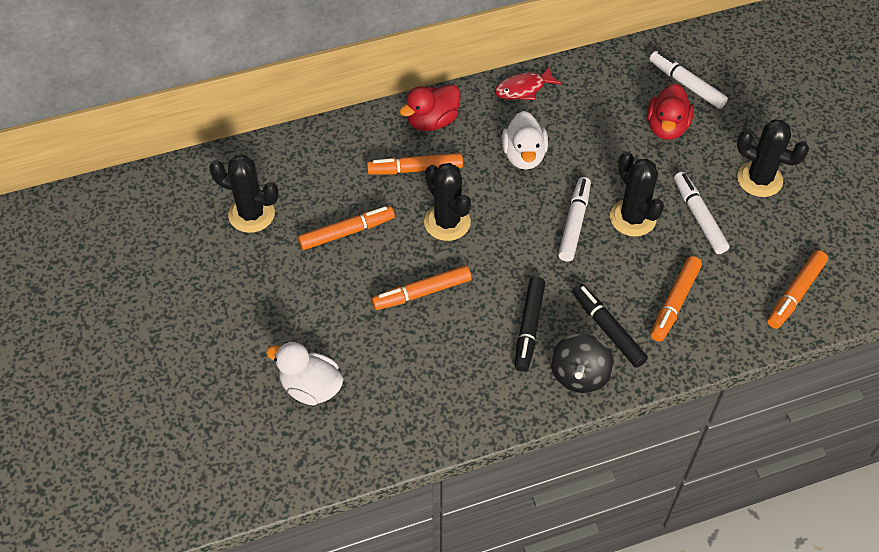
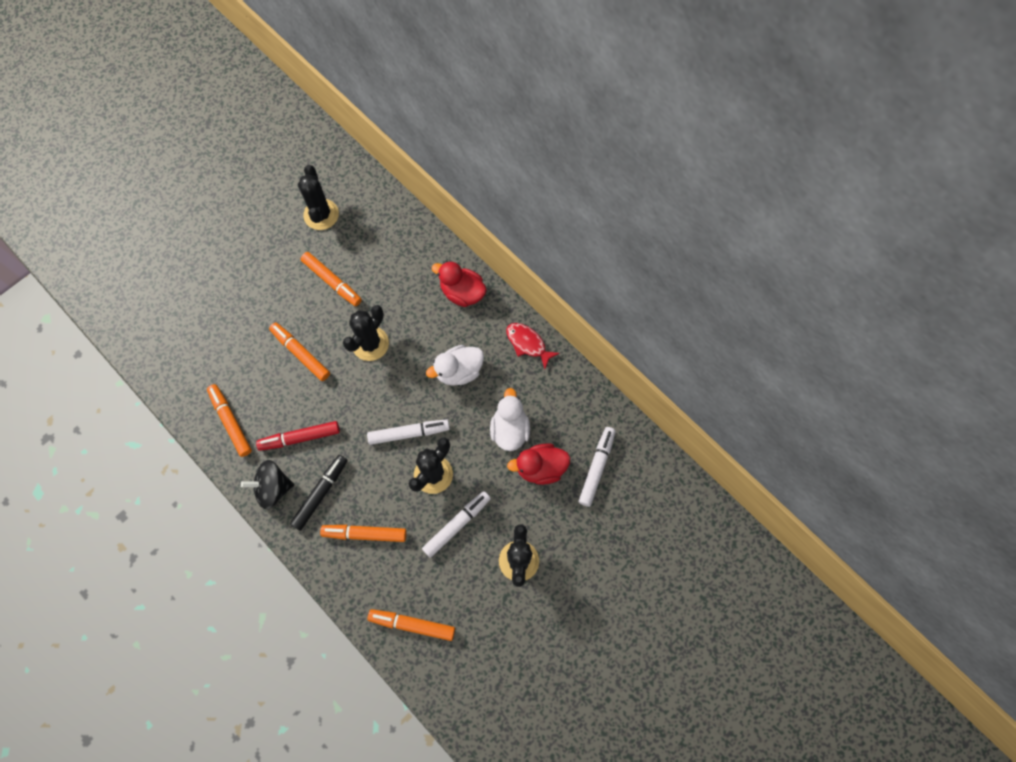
camera: 65 degrees right, 15 degrees up
white duck [266,342,344,406] -> white duck moved to [490,388,530,451]
orange marker [367,153,463,175] -> orange marker moved to [207,384,252,457]
black marker [515,277,545,372] -> red marker [256,421,340,451]

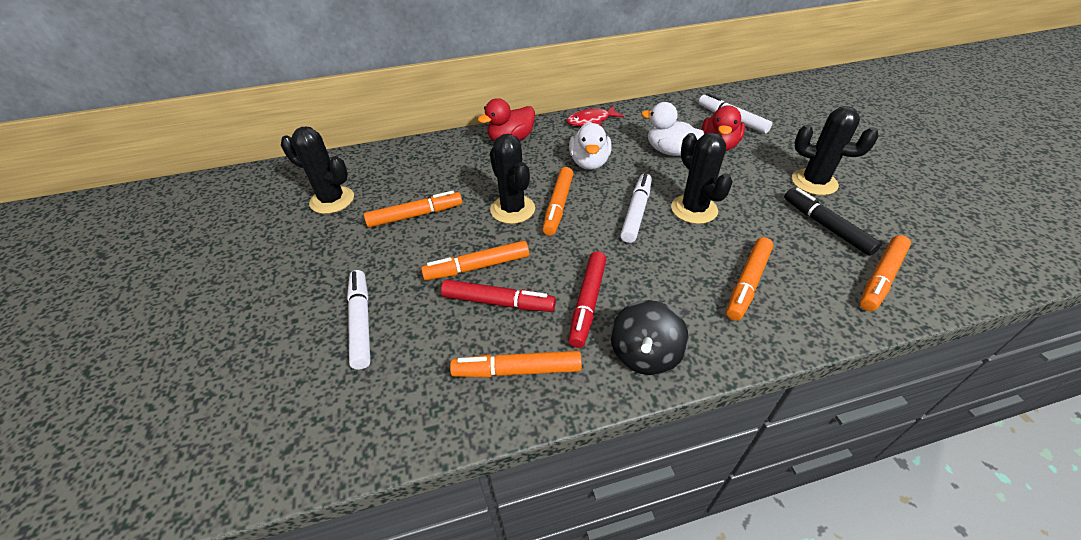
camera: 60 degrees left, 25 degrees down
black marker [290,455,347,531] -> black marker moved to [784,188,882,256]
white marker [422,491,491,558] -> white marker moved to [347,270,371,370]
none -> red marker [441,279,556,312]
none -> orange marker [543,167,573,236]

